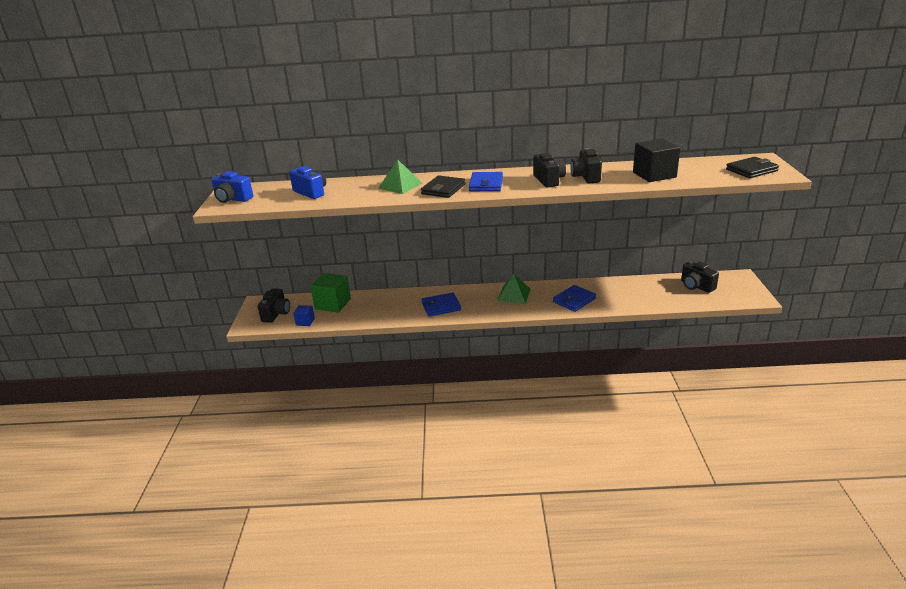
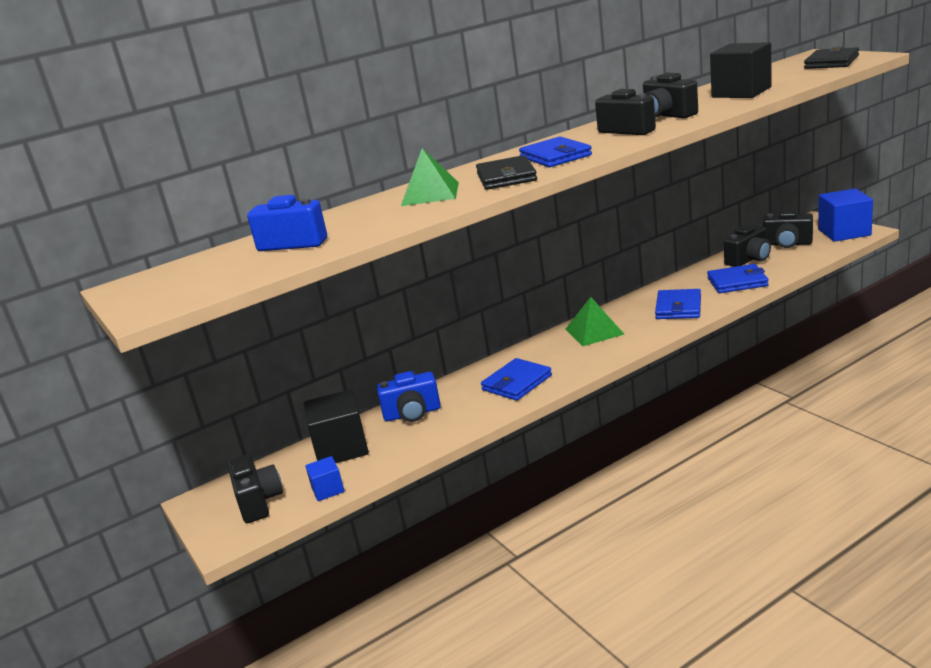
camera: 30 degrees left, 5 degrees down
blue camera [211,171,253,203] -> blue camera moved to [376,371,441,422]
green cube [310,273,351,313] -> black cube [304,389,369,463]
none -> blue wallet [707,264,769,293]
none -> black camera [724,225,771,267]
none -> blue cube [818,188,873,242]

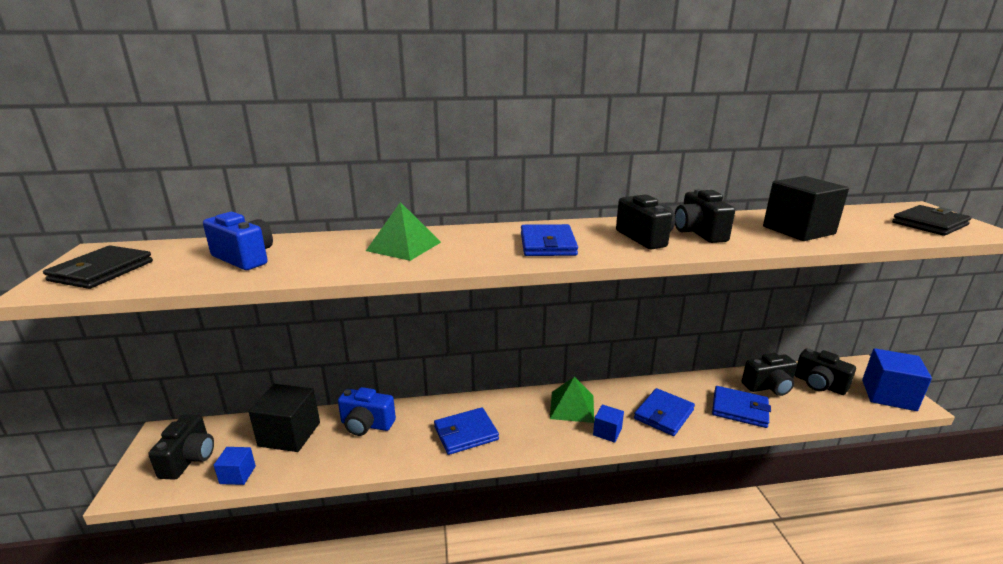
camera: 20 degrees right, 0 degrees up
black wallet [476,155,537,190] -> black wallet moved to [43,245,153,289]
none -> blue cube [593,404,624,443]

